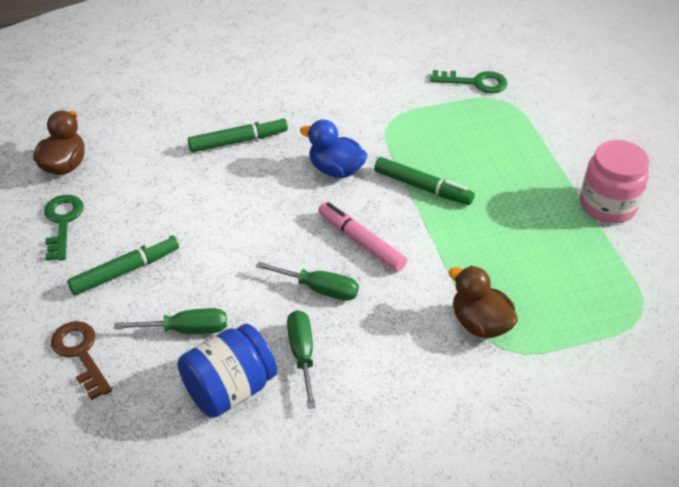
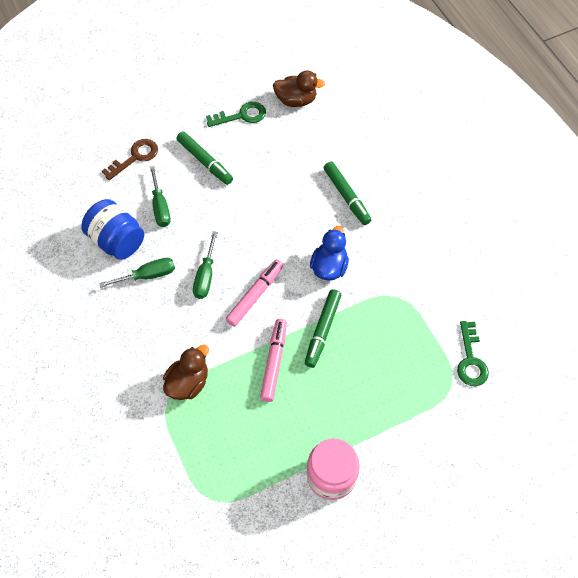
camera: 80 degrees right, 15 degrees up
none -> pink marker [260,319,287,402]

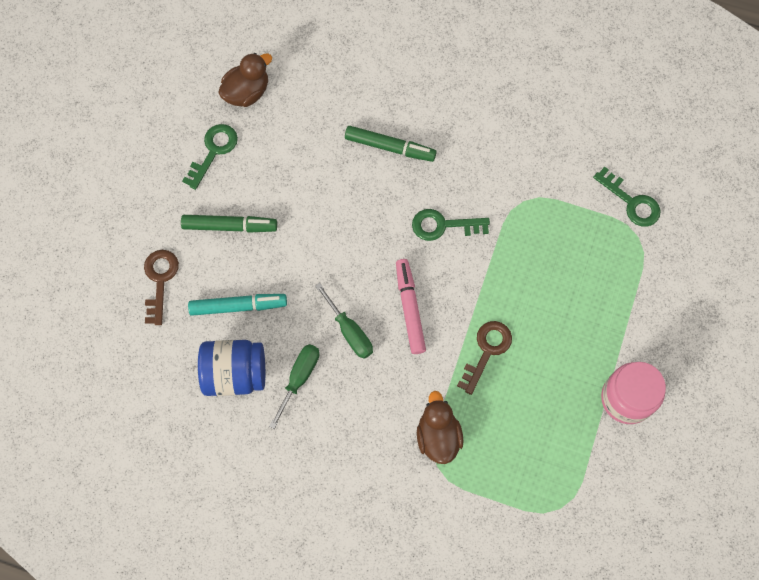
camera: 45 degrees left, 10 degrees up
green screwdriver [150,166,170,227] -> turquoise marker [188,294,287,316]
pink marker [260,319,287,402] -> brown key [457,321,512,395]
green marker [305,289,342,368] -> none
blue duck [310,226,349,280] -> green key [412,209,490,241]

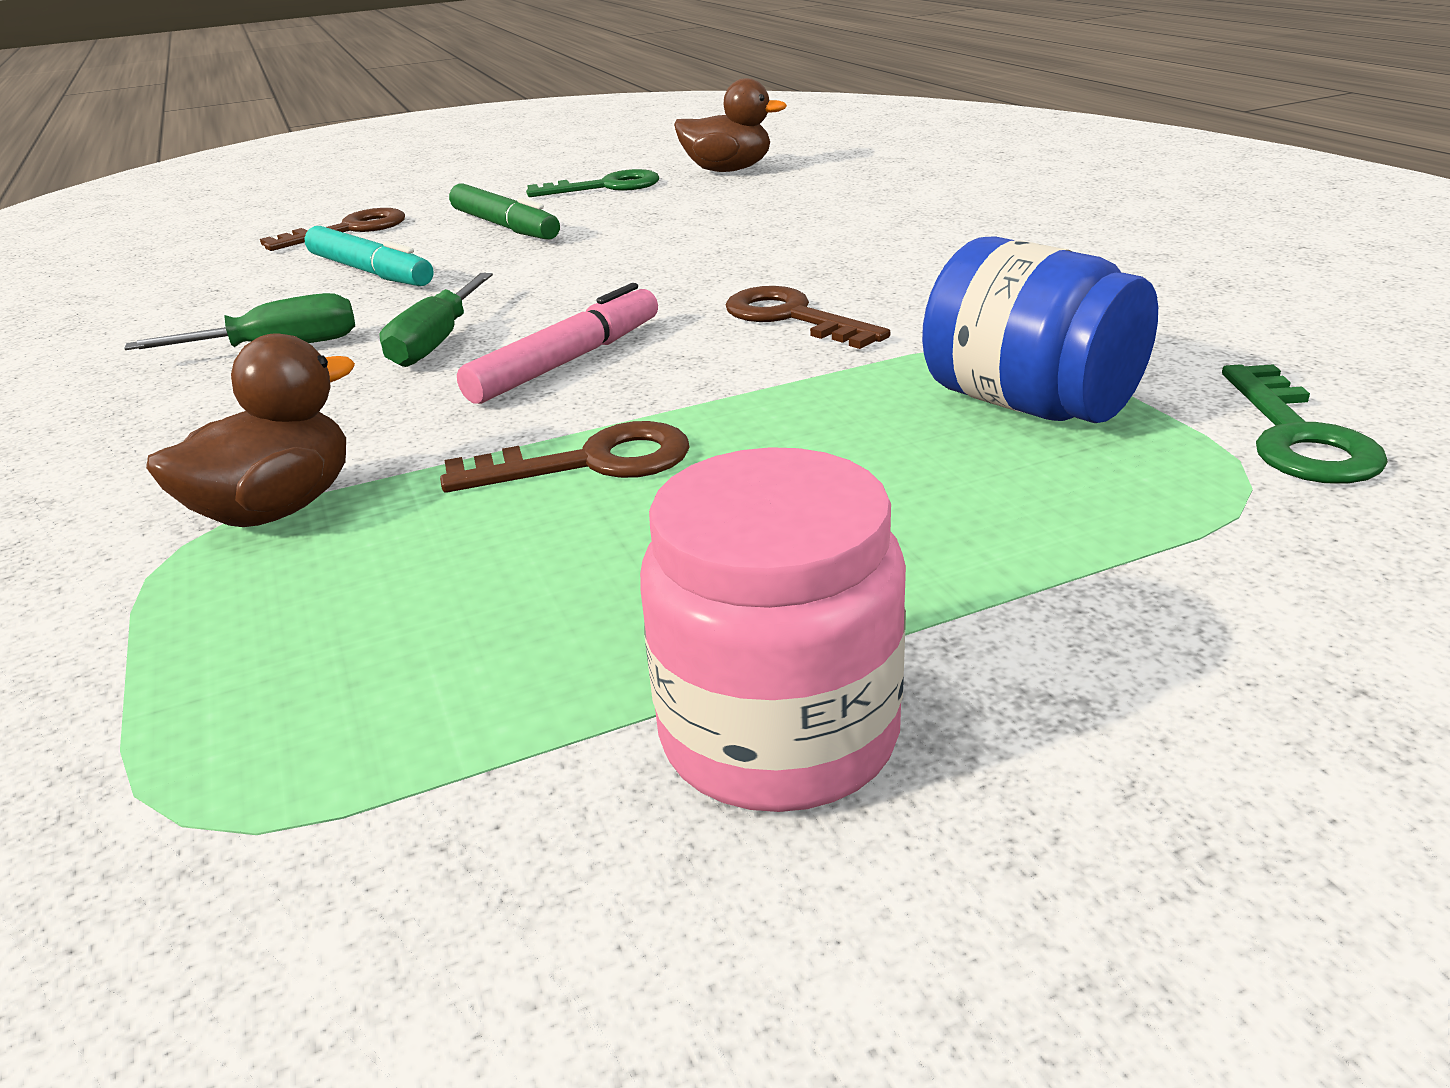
camera: 50 degrees right, 40 degrees down
blue jar [198,340,265,396] -> blue jar moved to [922,236,1158,423]
green marker [345,126,437,162] -> none
green key [412,209,490,241] -> brown key [726,286,890,349]

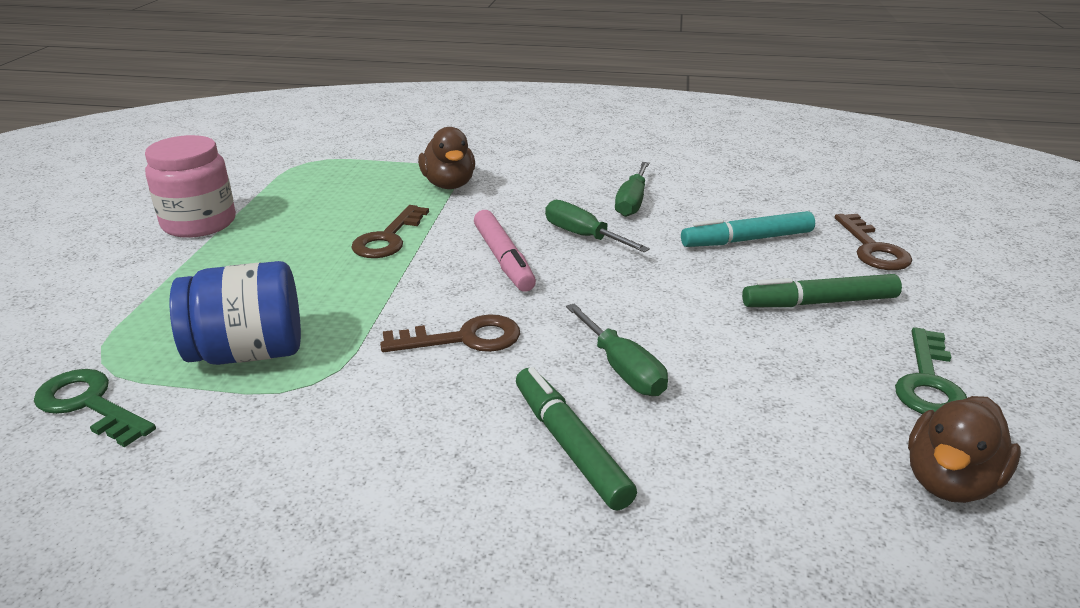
camera: 120 degrees right, 0 degrees up
none -> green marker [516,367,637,511]
none -> green screwdriver [566,303,668,396]

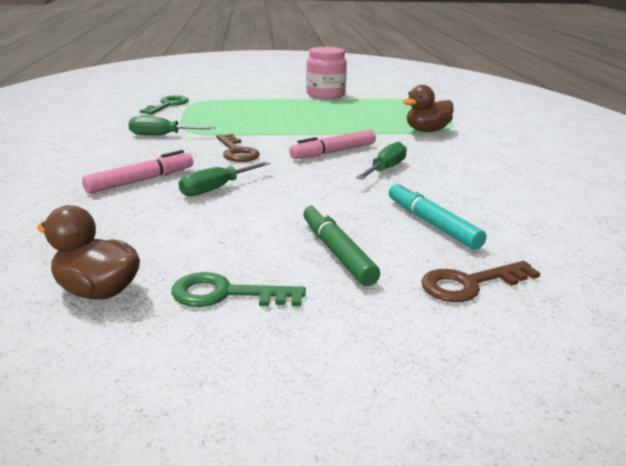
camera: 75 degrees right, 5 degrees down
blue jar [170,261,301,365] -> none
brown key [351,205,429,258] -> none
green marker [516,367,637,511] -> pink marker [82,150,193,194]
green screwdriver [615,162,649,217] -> green screwdriver moved to [129,116,215,135]

